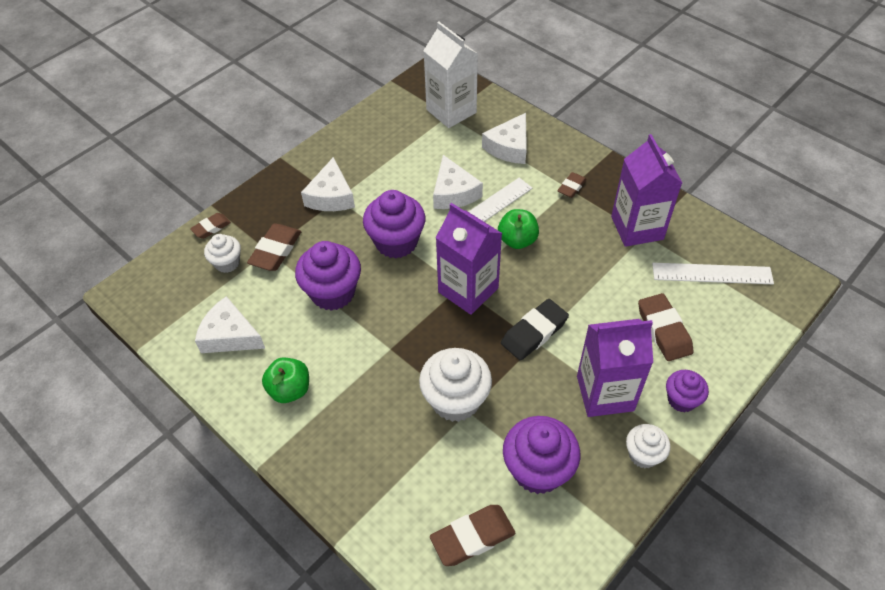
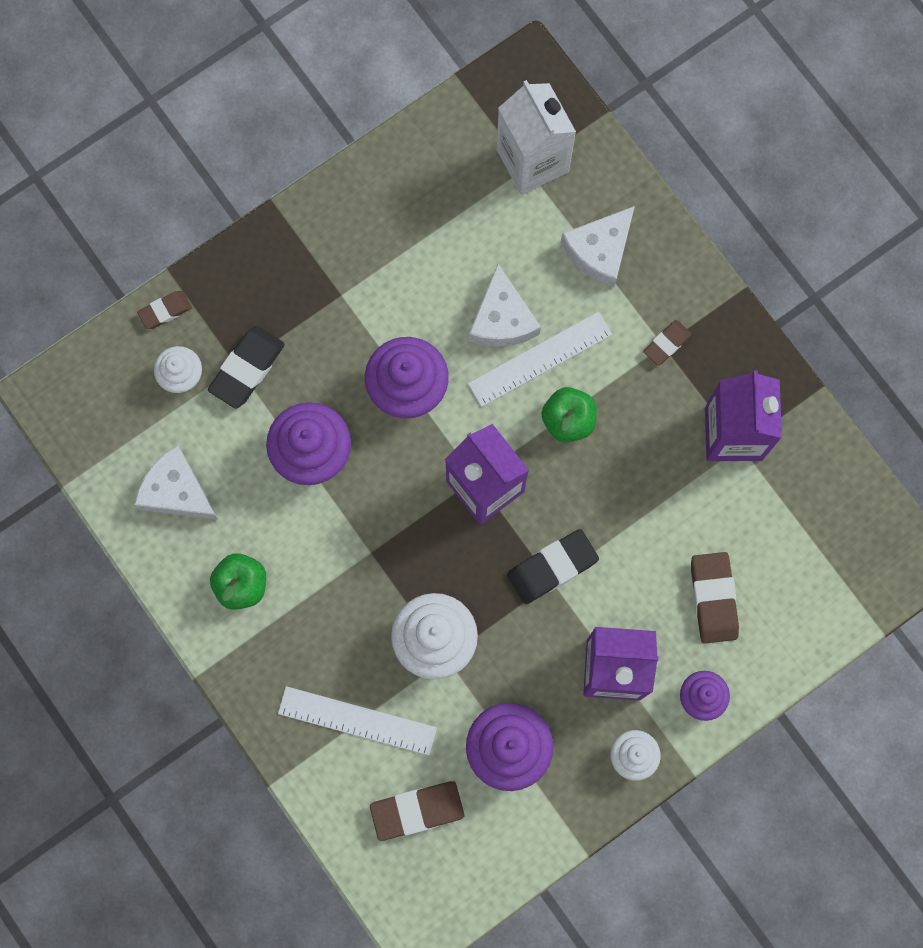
camera: 10 degrees right, 25 degrees up
brown eraser [247,223,301,271] -> black eraser [208,326,285,409]
white cheese [301,157,355,211] -> none
white ruler [652,263,774,284] -> white ruler moved to [278,686,437,755]

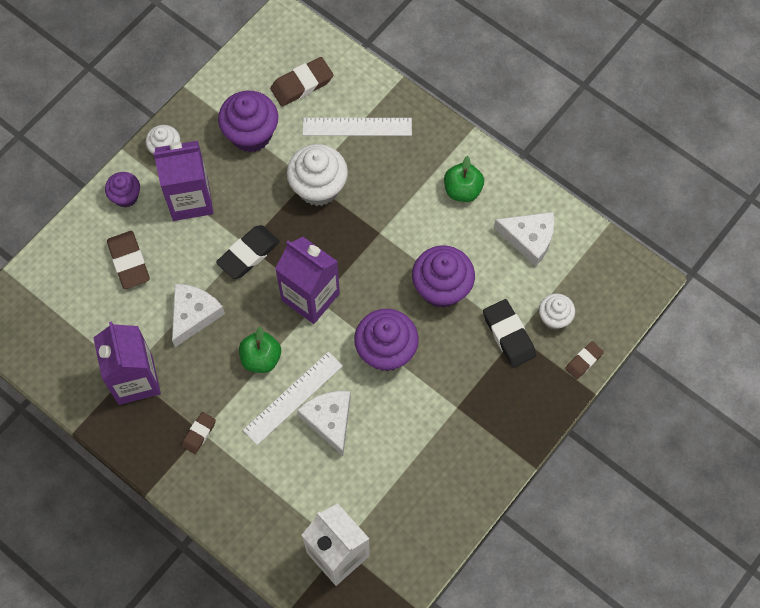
camera: 165 degrees right, 10 degrees down
black eraser [208,326,285,409] -> black eraser turned 45 degrees counterclockwise [483,299,536,368]
white cheese [561,206,635,287] -> white cheese moved to [172,284,225,347]

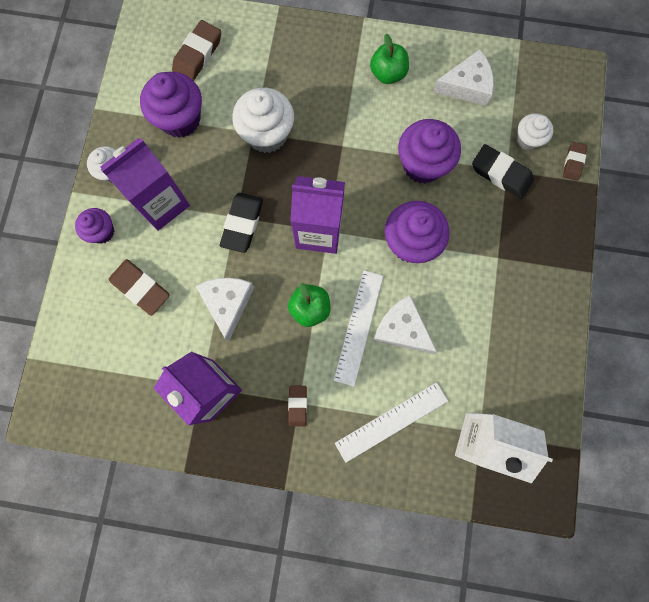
camera: 30 degrees left, 10 degrees up
white ruler [303,118,412,136] -> white ruler moved to [335,382,448,463]

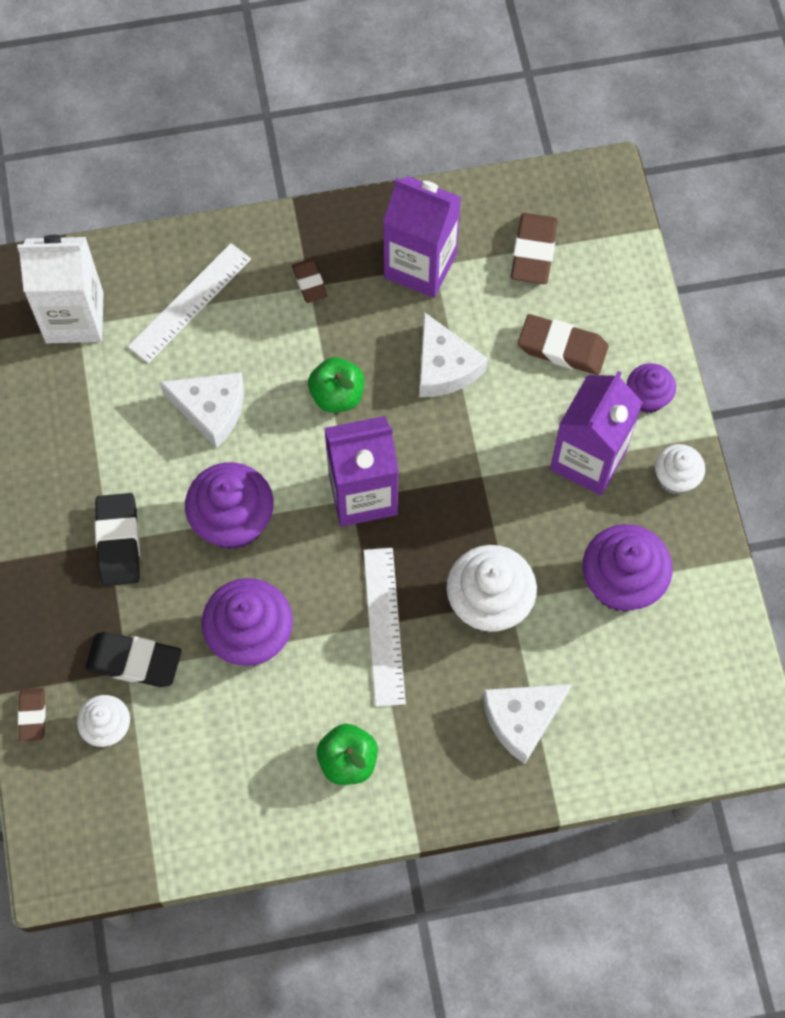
camera: 160 degrees right, 10 degrees down
brown eraser [172,20,221,81] -> brown eraser moved to [511,213,558,284]
black eraser [220,193,263,253] -> black eraser moved to [95,493,140,586]
white ruler [334,270,383,387] -> white ruler moved to [363,548,406,707]
white cheese [433,49,494,106] -> white cheese moved to [483,684,571,764]

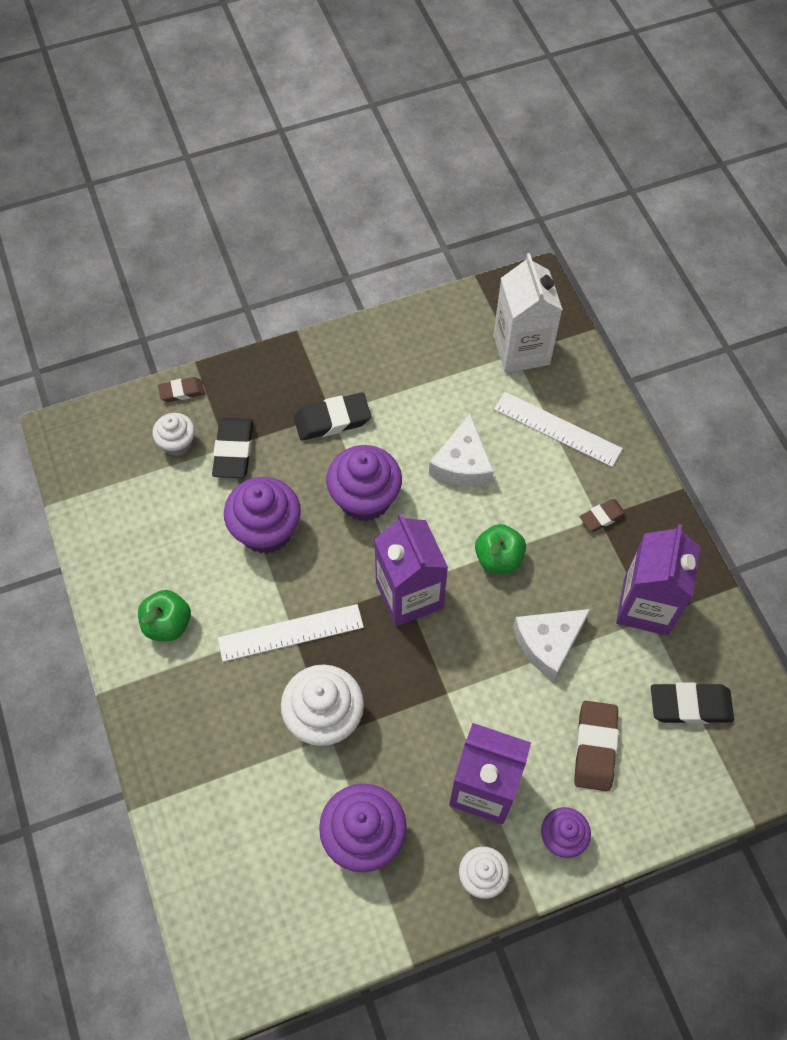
camera: 80 degrees right, 5 degrees down
white cheese [483,684,571,764] -> none
brown eraser [511,213,558,284] -> black eraser [651,682,734,724]

